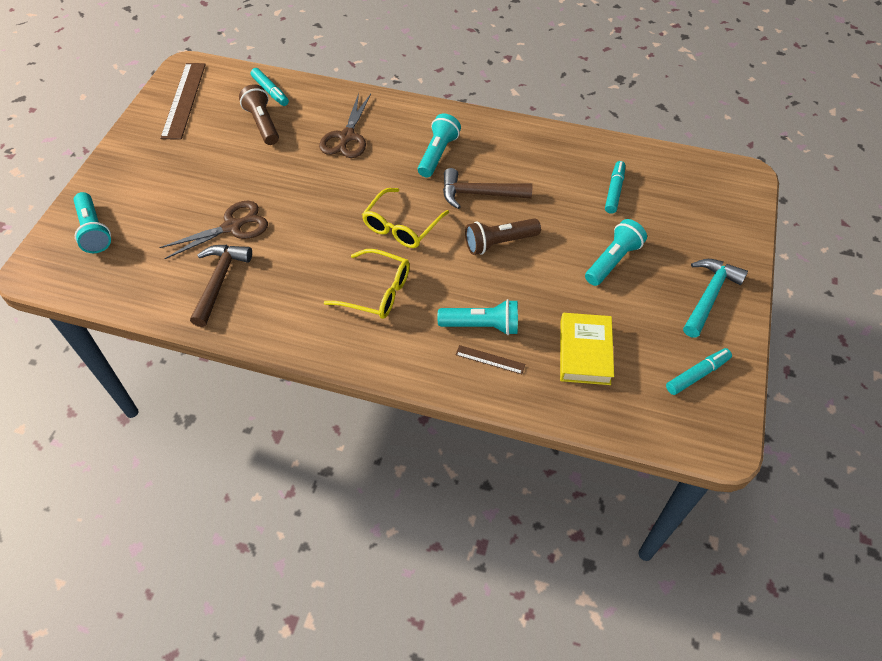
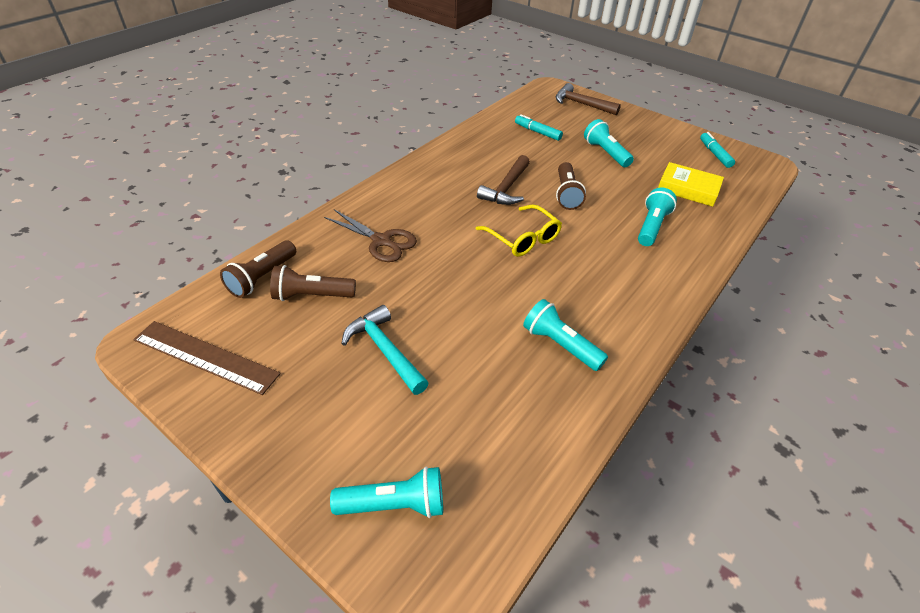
camera: 70 degrees left, 10 degrees down
brown scissors [159,201,268,259] -> none
brown hammer [190,245,252,327] -> brown hammer moved to [556,83,621,115]
turquoise marker [251,68,289,106] -> brown flashlight [220,240,296,298]
yellow glasses [324,249,410,319] -> none
turquoise flashlight [418,114,461,178] -> turquoise flashlight moved to [523,299,608,371]
brown ruler [456,345,525,374] -> none
turquoise hammer [683,259,748,338] -> turquoise hammer moved to [341,305,429,395]

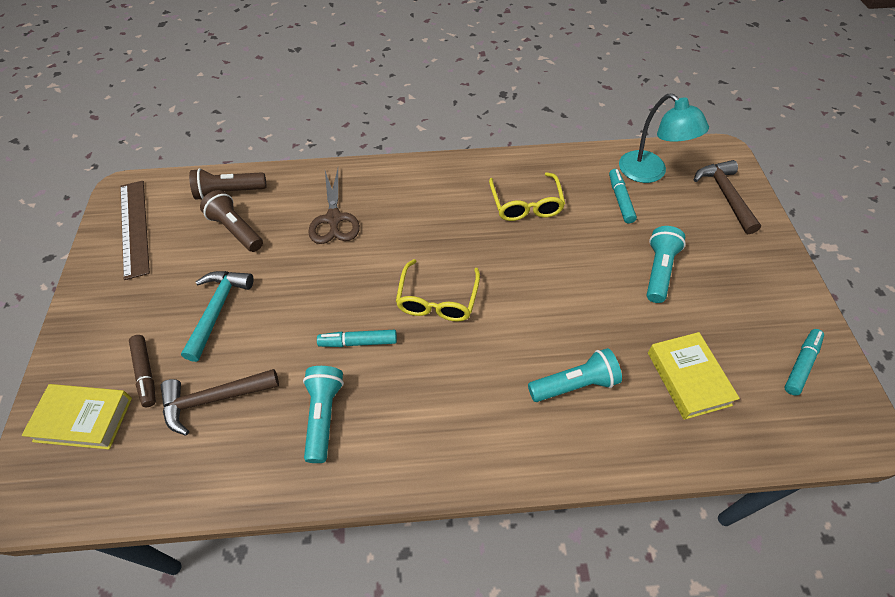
camera: 50 degrees right, 10 degrees up
turquoise flashlight [330,466,443,518] -> yellow book [21,384,132,449]
brown hammer [477,155,530,205] -> brown hammer moved to [161,369,279,436]
brown flashlight [556,162,586,210] -> none
none -> brown marker [129,335,156,407]
none -> turquoise marker [317,330,397,347]
none -> yellow glasses [489,172,565,221]
none -> turquoise lamp [619,93,709,183]

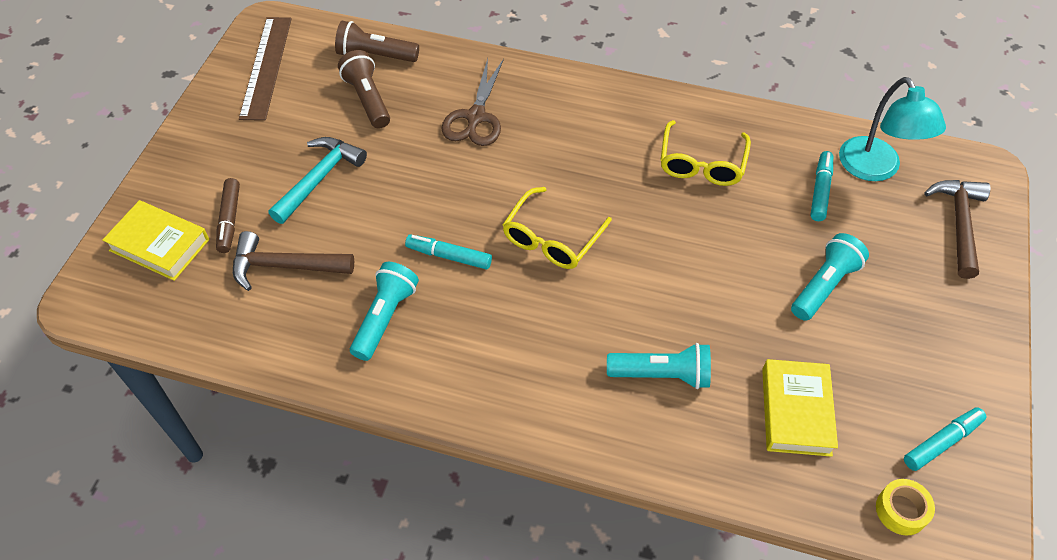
camera: 20 degrees right, 0 degrees up
none -> yellow tape [876,479,935,536]

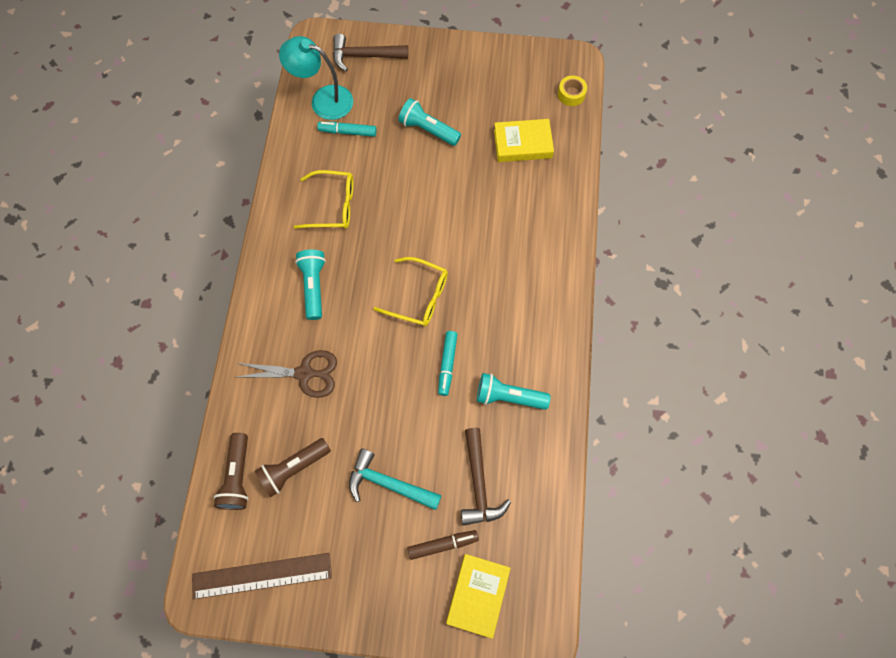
camera: 100 degrees left, 15 degrees up
turquoise flashlight [607,343,711,389] -> turquoise flashlight moved to [295,250,326,320]
turquoise lamp [839,77,946,181] -> turquoise lamp turned 135 degrees counterclockwise [279,36,353,120]
turquoise marker [904,407,987,471] -> none

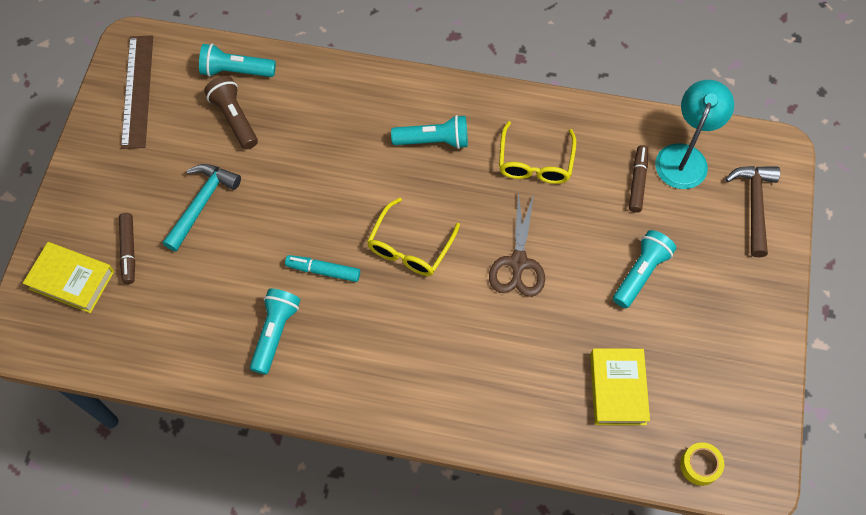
camera: 95 degrees right, 5 degrees down
brown flashlight [214,433,249,510] -> turquoise flashlight [199,44,276,77]
brown scissors [237,350,337,398] -> brown scissors moved to [489,192,545,297]
turquoise marker [317,122,377,137] -> brown marker [629,145,648,213]
brown hammer [461,428,511,526] -> none

